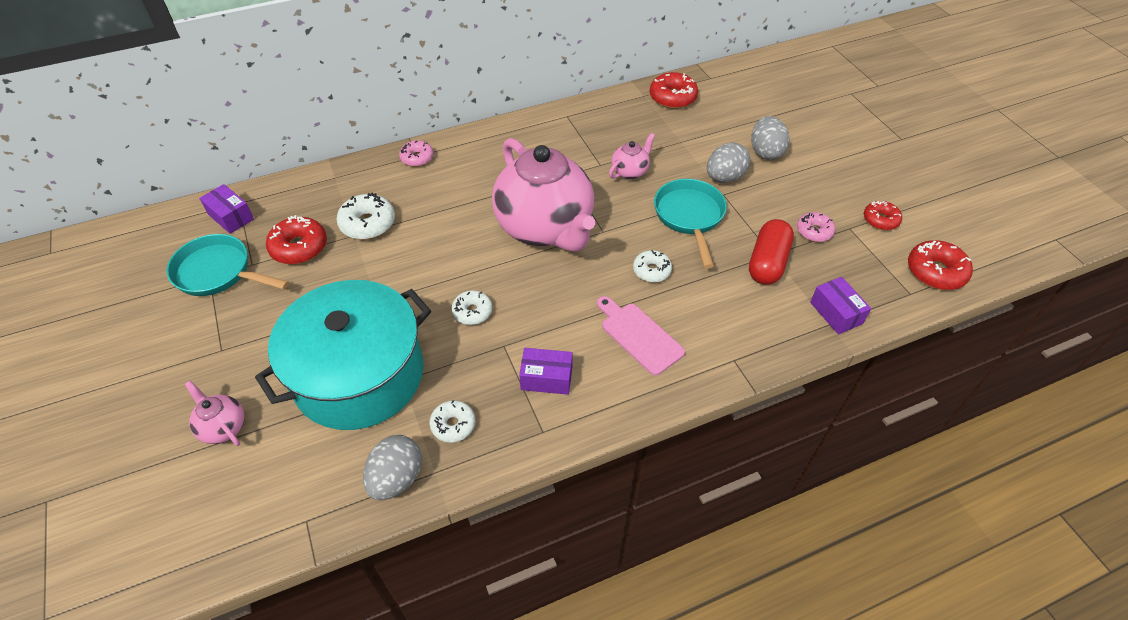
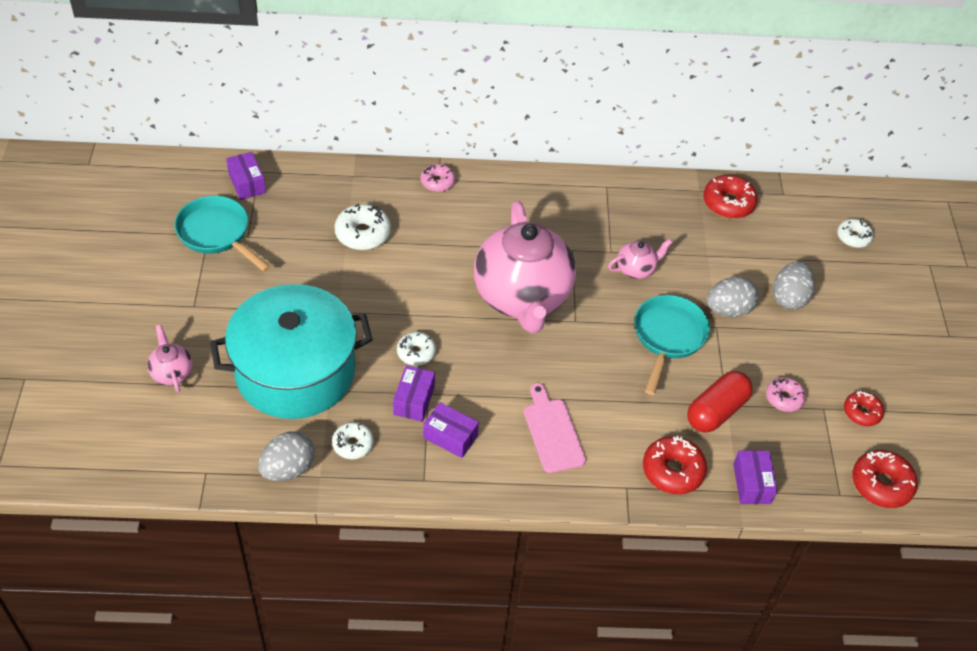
camera: 20 degrees right, 0 degrees up
red donut [266,215,327,264] -> red donut moved to [643,436,707,494]
white donut [633,250,672,282] -> white donut moved to [837,219,873,248]
none -> purple box [393,365,435,422]

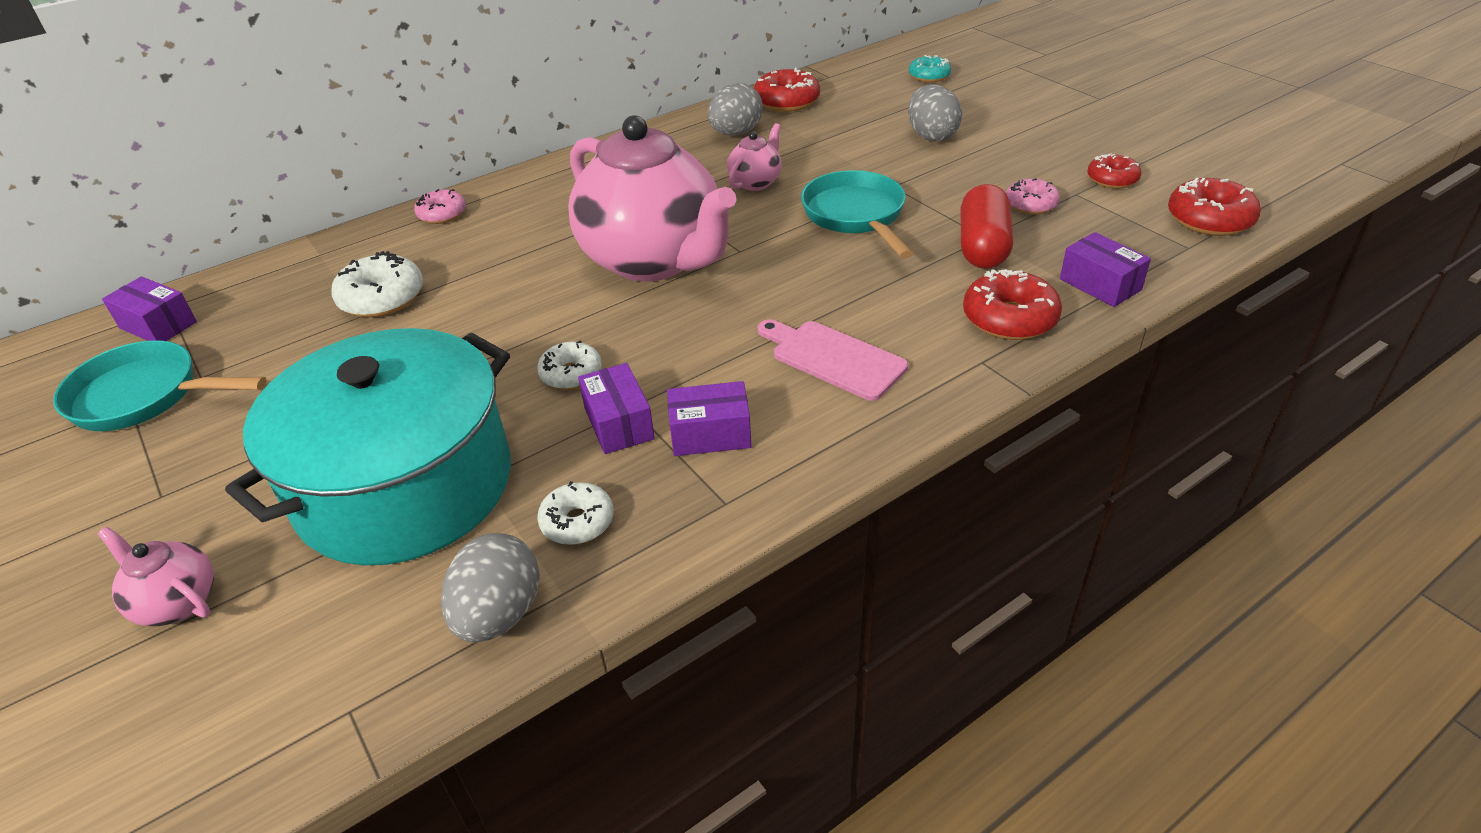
camera: 30 degrees left, 10 degrees down
grey egg [707,277,759,317] -> grey egg moved to [708,83,763,136]
white donut [837,219,873,248] -> turquoise donut [909,55,951,82]

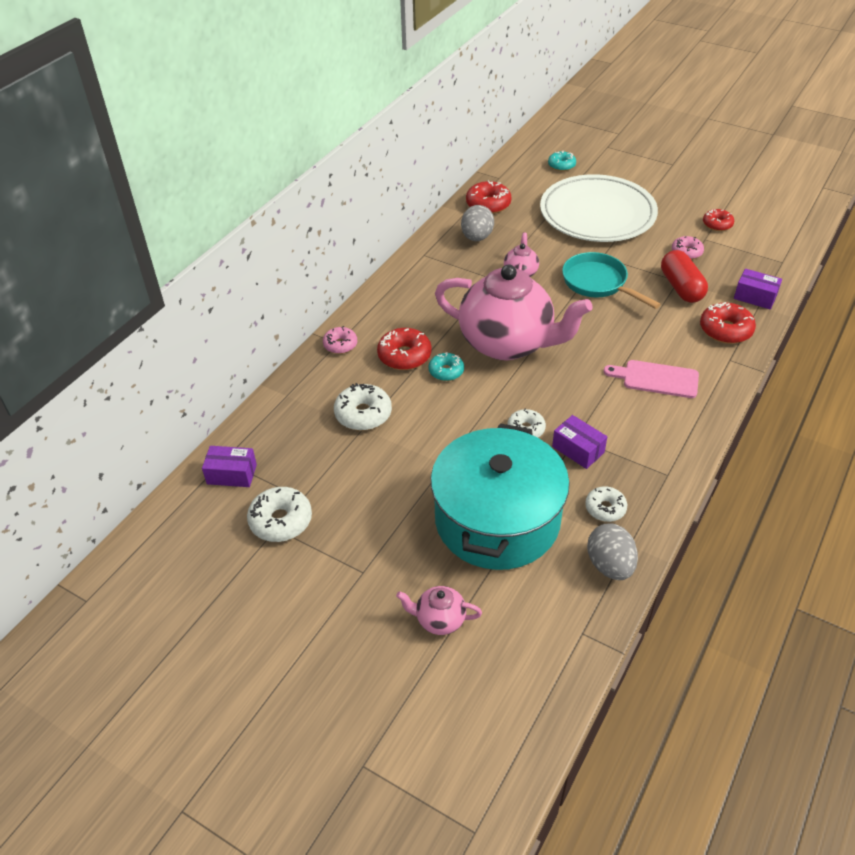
camera: 25 degrees left, 5 degrees up
turquoise pan [53,340,267,431] -> white donut [247,487,312,542]
purple box [667,381,751,456] -> none
grey egg [908,84,962,141] -> white plate [540,174,658,242]
red donut [1168,178,1261,236] -> red donut moved to [377,328,432,370]
none -> turquoise donut [429,352,464,381]

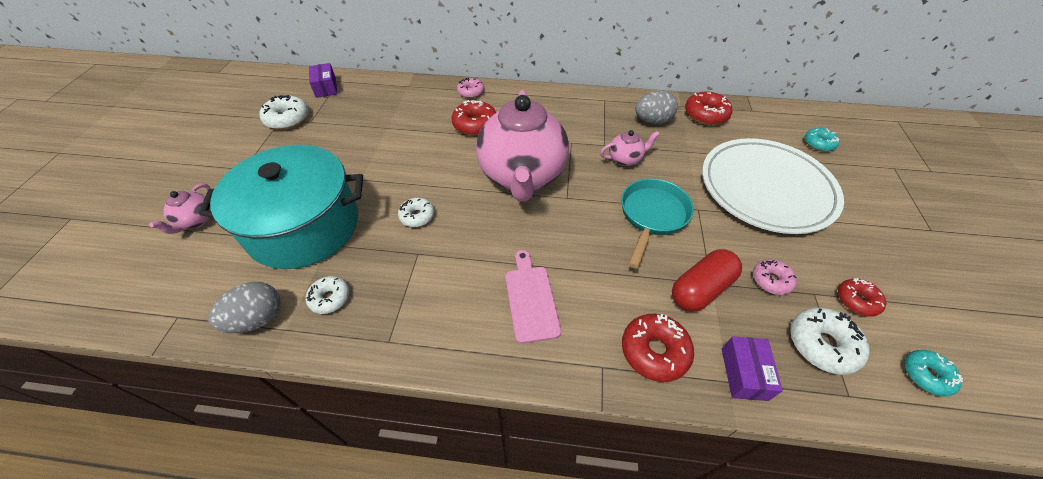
camera: 65 degrees right, 5 degrees up
white donut [334,383,392,431] -> white donut moved to [790,308,870,375]
pink teapot [396,586,482,635] -> pink teapot turned 150 degrees counterclockwise [149,184,211,234]
turquoise donut [429,352,464,381] -> turquoise donut moved to [905,350,963,397]
purple box [552,415,607,469] -> none

